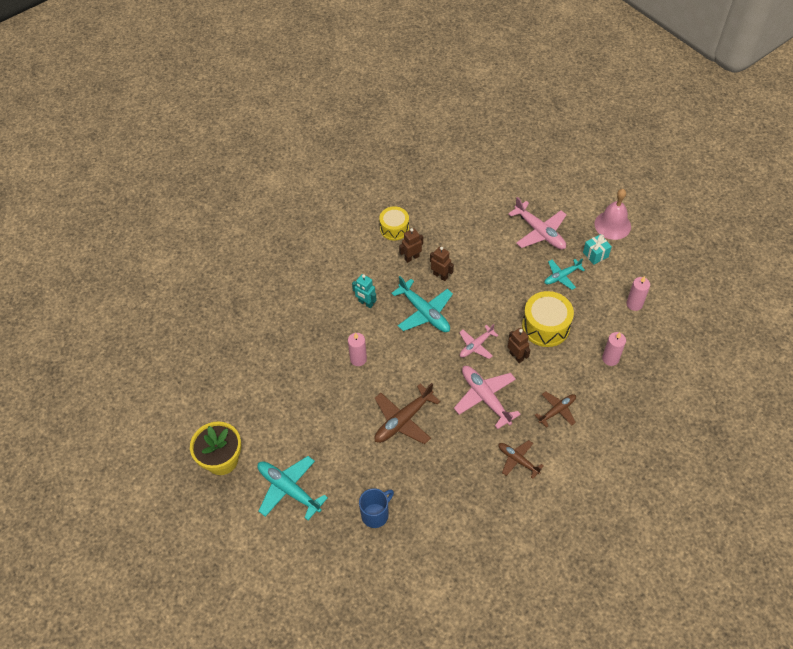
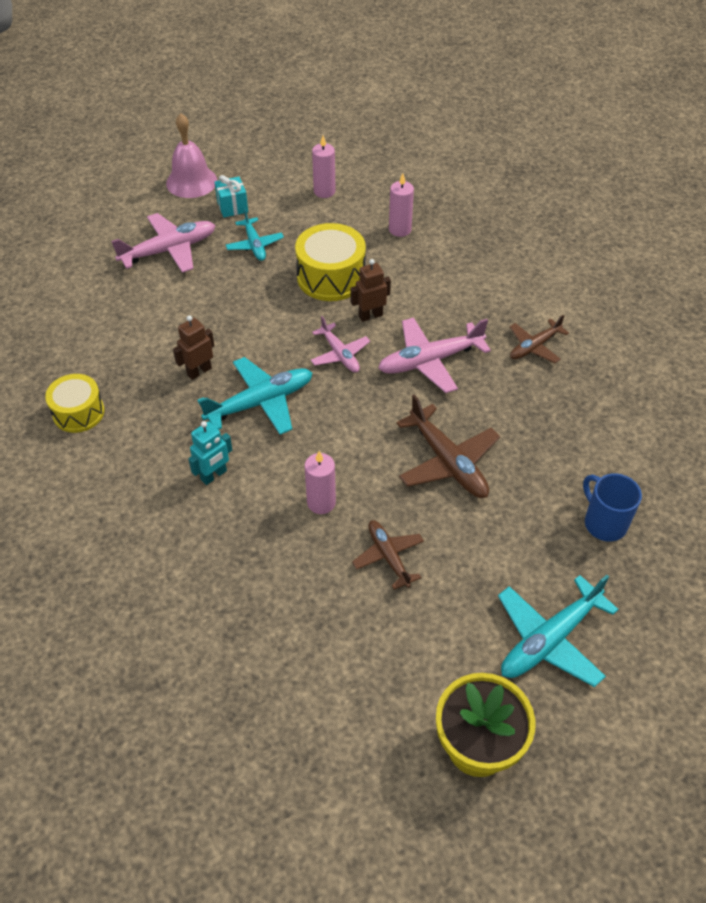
camera: 80 degrees left, 5 degrees down
brown robot [399,228,423,263] -> none
brown plane [535,391,576,428] -> brown plane moved to [352,520,424,590]

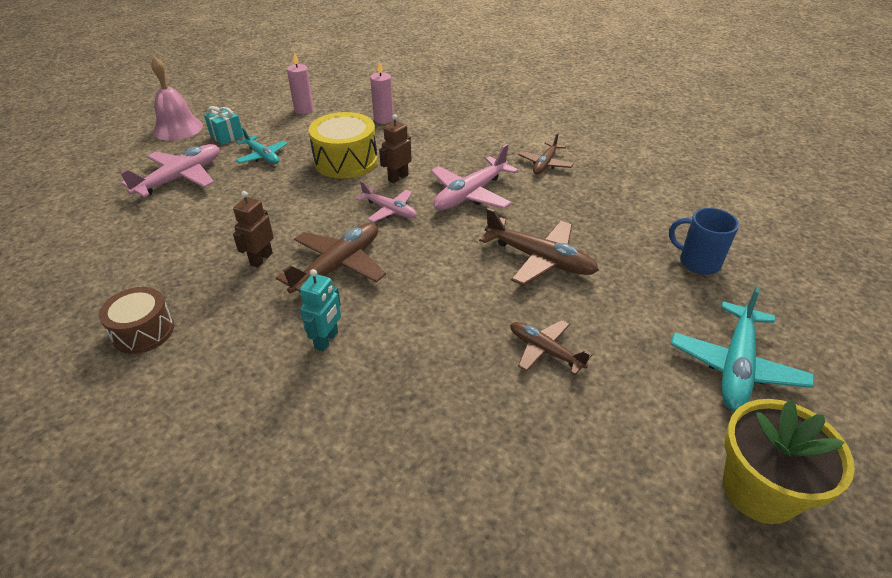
camera: 25 degrees left, 10 degrees down
yellow drum [45,374,105,433] -> brown drum [99,287,174,354]
turquoise plane [197,357,312,435] -> brown plane [276,223,386,294]
pink candle [305,451,336,514] -> none

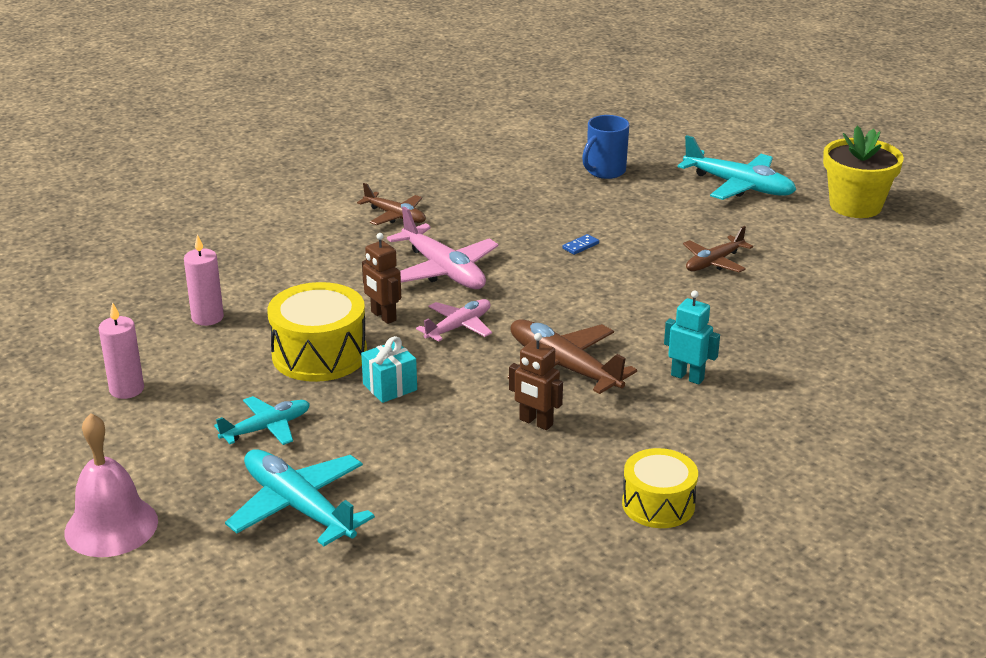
camera: 80 degrees left, 10 degrees down
brown drum [99,287,174,354] -> yellow drum [622,448,698,528]
pink plane [121,144,220,197] -> turquoise plane [225,449,375,546]
turquoise gift [204,106,244,145] -> turquoise gift moved to [361,336,417,403]
brown plane [479,208,599,286] -> blue domino [563,234,599,255]

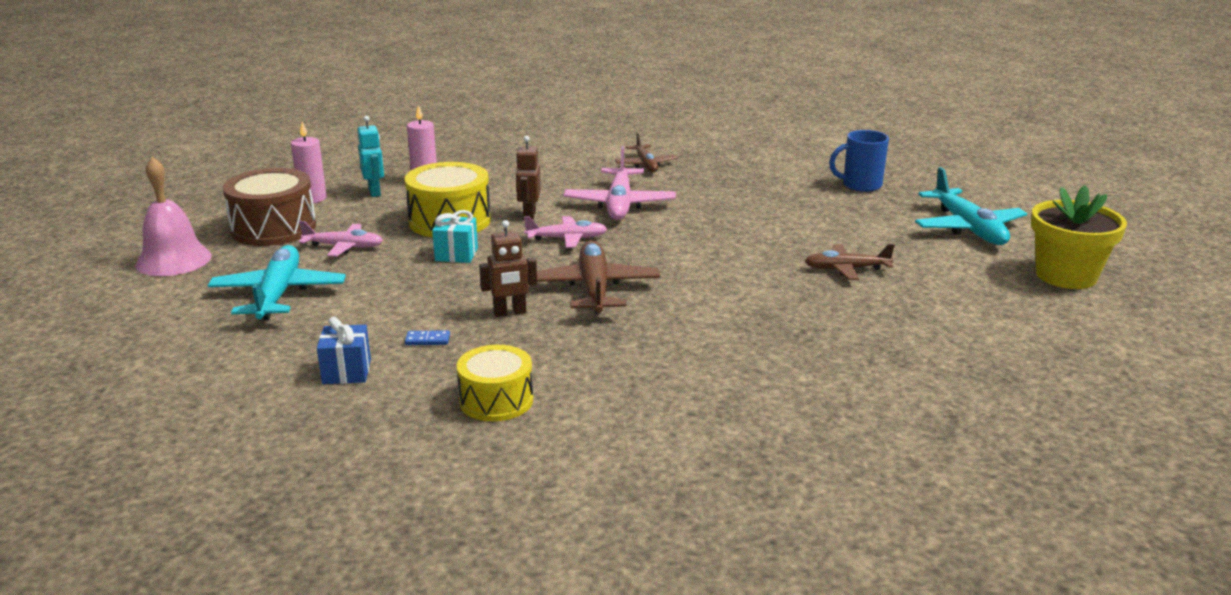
camera: 40 degrees right, 5 degrees down
turquoise plane [214,396,310,445] -> pink plane [299,221,383,257]
brown robot [509,333,563,430] -> brown robot turned 90 degrees counterclockwise [479,220,537,317]
blue domino [563,234,599,255] -> blue domino moved to [405,330,450,345]
turquoise robot [664,290,720,385] -> turquoise robot moved to [357,116,384,197]
none -> brown drum [223,168,316,246]
none -> blue gift [317,317,371,384]

